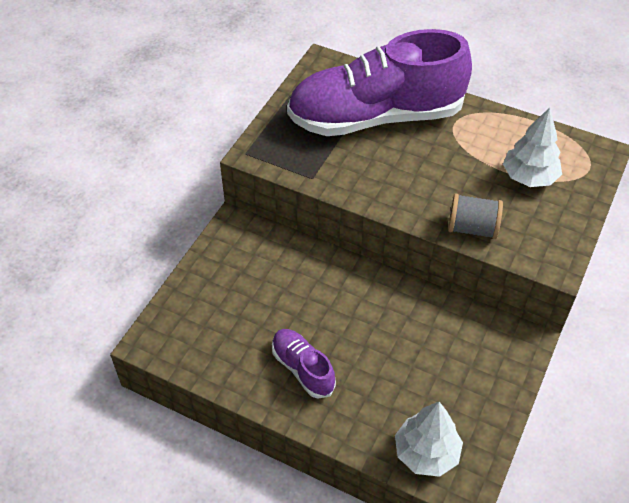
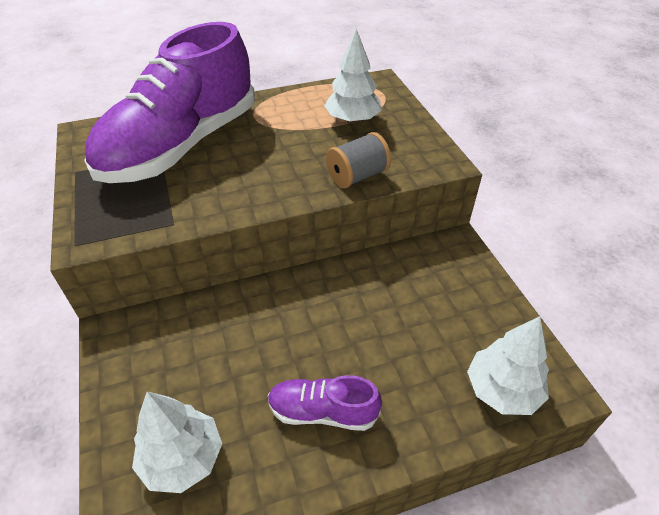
camera: 45 degrees left, 5 degrees down
none -> white tree [132,391,222,493]

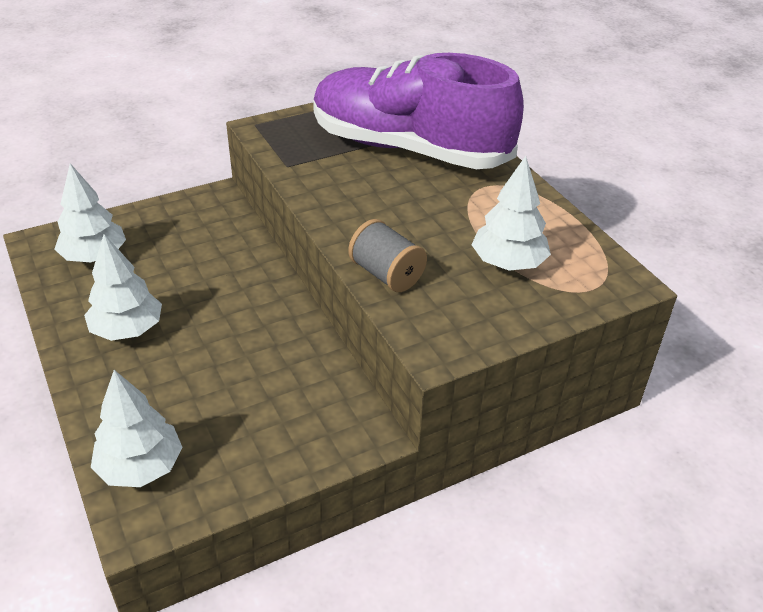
camera: 80 degrees right, 5 degrees down
purple shoe [268,375,382,431] -> white tree [84,234,162,341]

